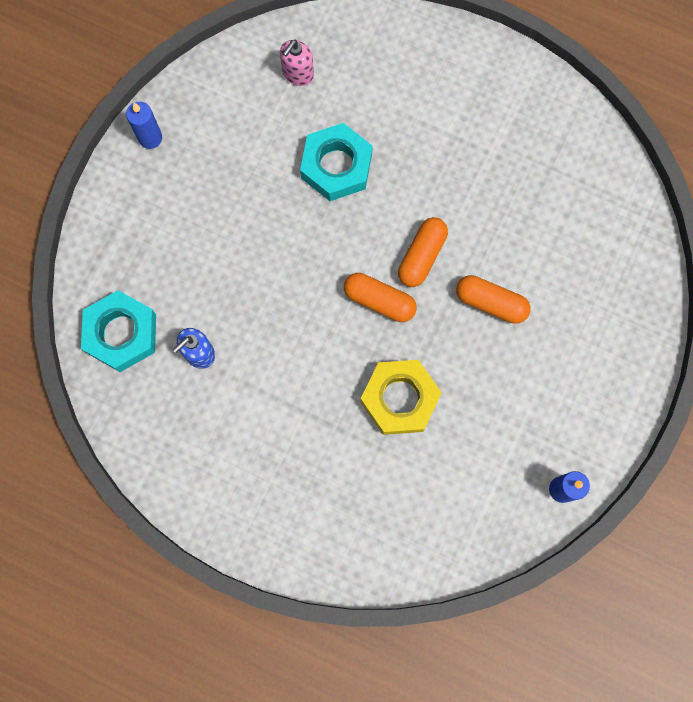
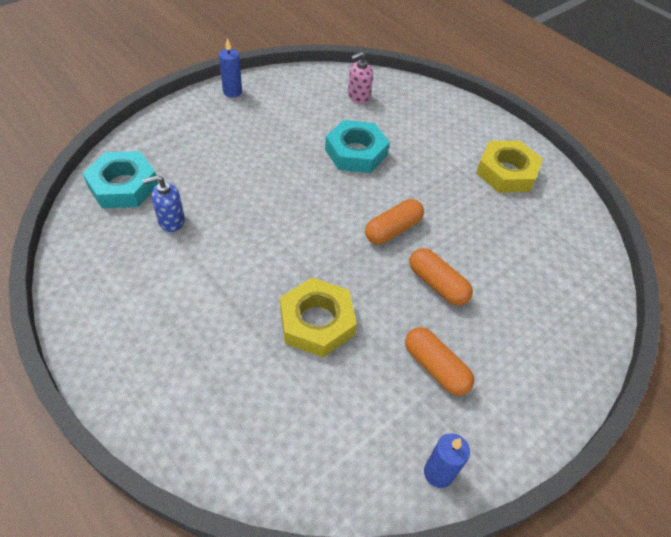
camera: 20 degrees right, 25 degrees down
orange capsule [344,273,417,322] -> orange capsule moved to [405,327,474,396]
none -> yellow nut [476,140,543,193]

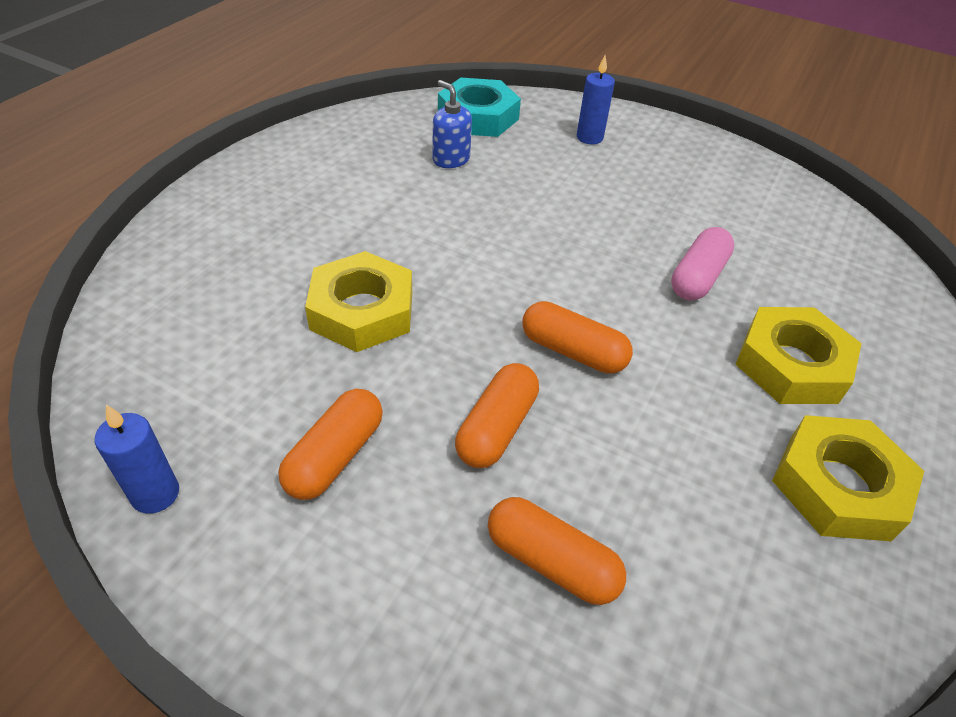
camera: 70 degrees right, 5 degrees down
blue candle [219,38,242,98] -> blue candle moved to [577,55,615,144]
turquoise nut [325,120,390,173] -> pink capsule [671,227,734,300]
pink soap dispenser [348,52,373,104] -> none
none -> orange capsule [488,497,626,605]
none -> yellow nut [735,307,862,404]

